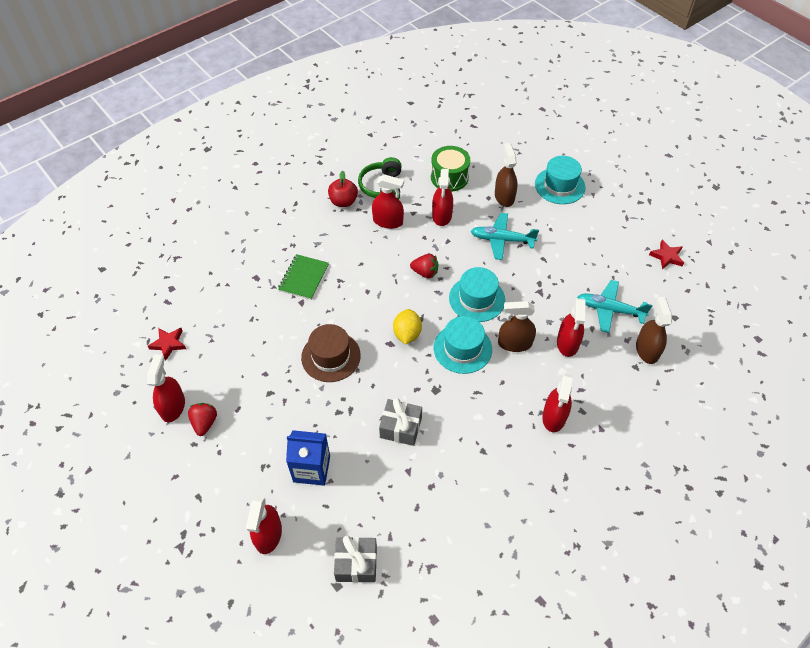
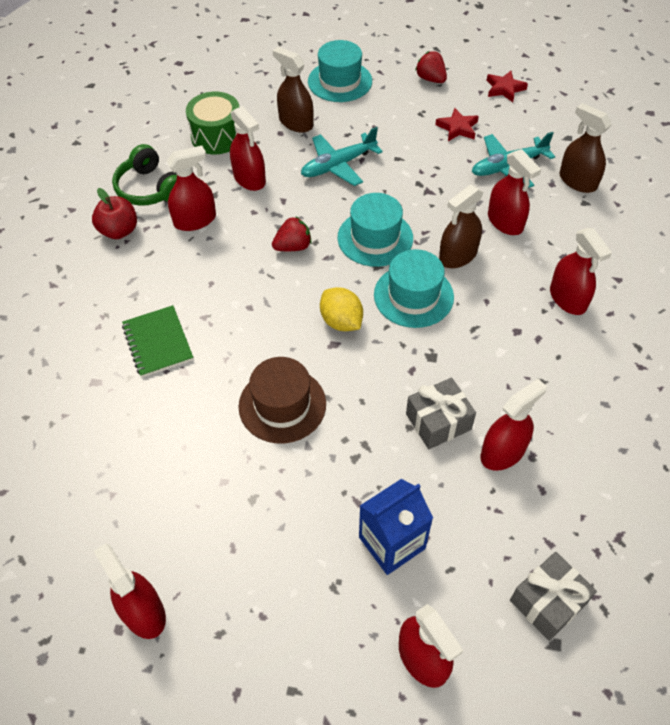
camera: 40 degrees left, 0 degrees up
red star [148,328,186,361] -> red star moved to [436,108,479,141]
red strawberry [188,403,217,436] -> red strawberry moved to [415,51,447,83]
none -> red spray bottle [481,379,547,471]

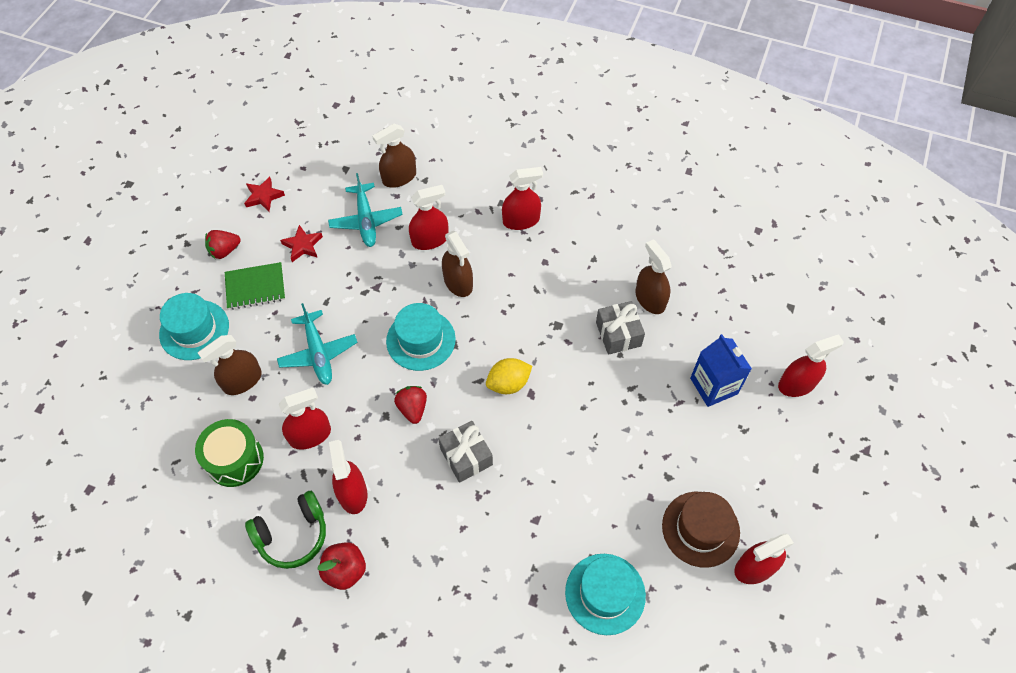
camera: 80 degrees left, 5 degrees up
green notebook [122,305,193,377] -> green notebook moved to [225,262,285,310]
brown hat [239,357,326,444] -> brown hat moved to [662,492,740,568]
turquoise hat [374,249,454,328] -> turquoise hat moved to [565,554,646,635]
red spray bottle [481,379,547,471] -> brown spray bottle [635,239,671,314]
grey gift [510,552,597,641] -> grey gift moved to [438,421,493,483]

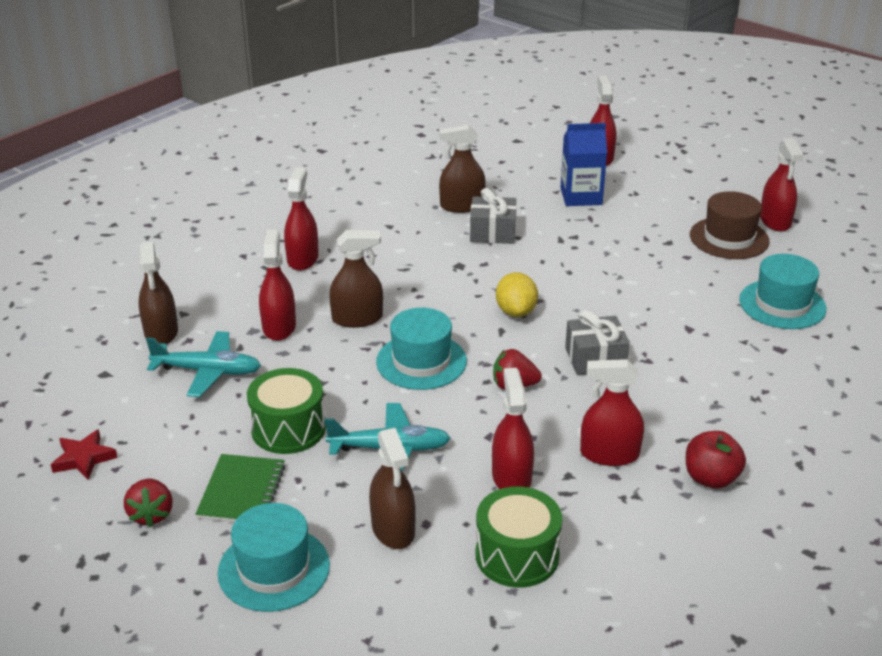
camera: 70 degrees left, 25 degrees down
green headphones [245,491,326,569] -> none
red star [280,225,323,262] -> none
none -> green drum [247,368,326,454]

